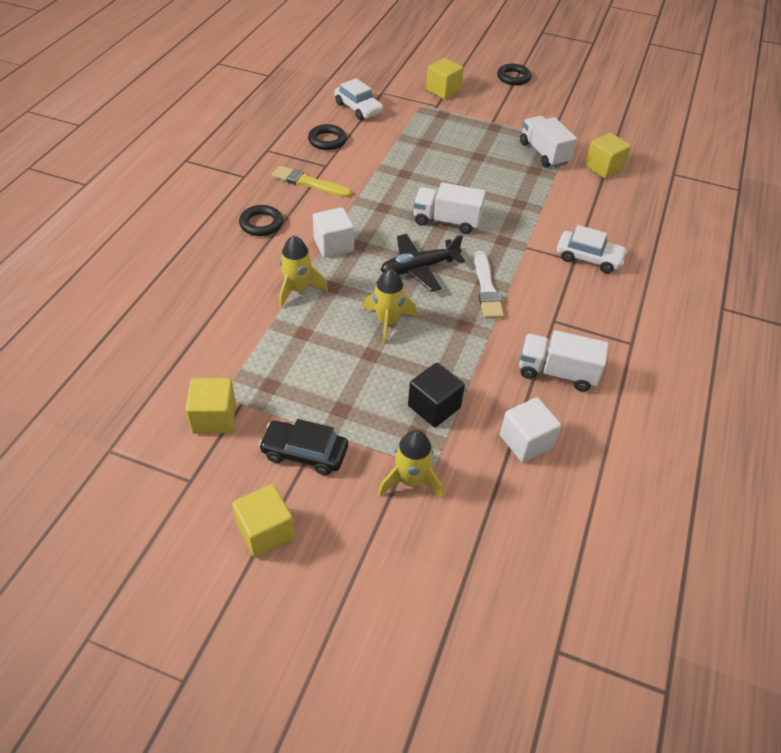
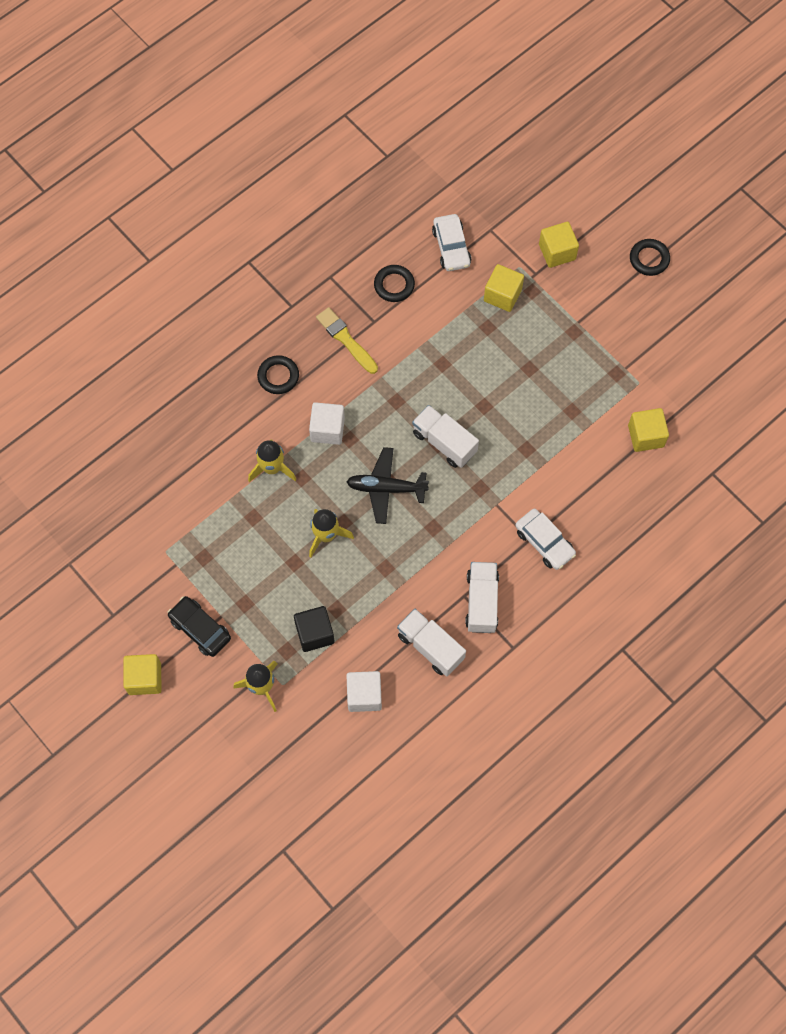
camera: 30 degrees right, 20 degrees up
yellow cube [185,378,236,434] -> yellow cube moved to [484,264,524,312]
white brush [474,251,504,319] -> none
white truck [520,116,577,168] -> white truck moved to [465,562,499,633]

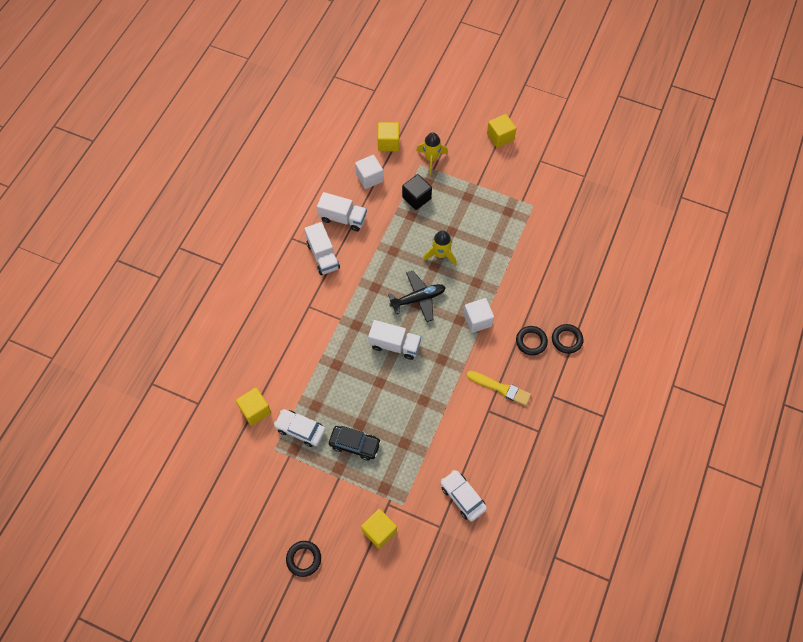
camera: 155 degrees right, 5 degrees down
black car [168,596,231,657] -> black car moved to [329,426,381,460]
yellow rocket [248,440,296,482] -> none
black ring [374,265,415,302] -> black ring moved to [552,324,584,354]
yellow cube [484,264,524,312] -> yellow cube moved to [378,122,399,151]
white car [515,509,576,570] -> white car moved to [274,409,326,447]

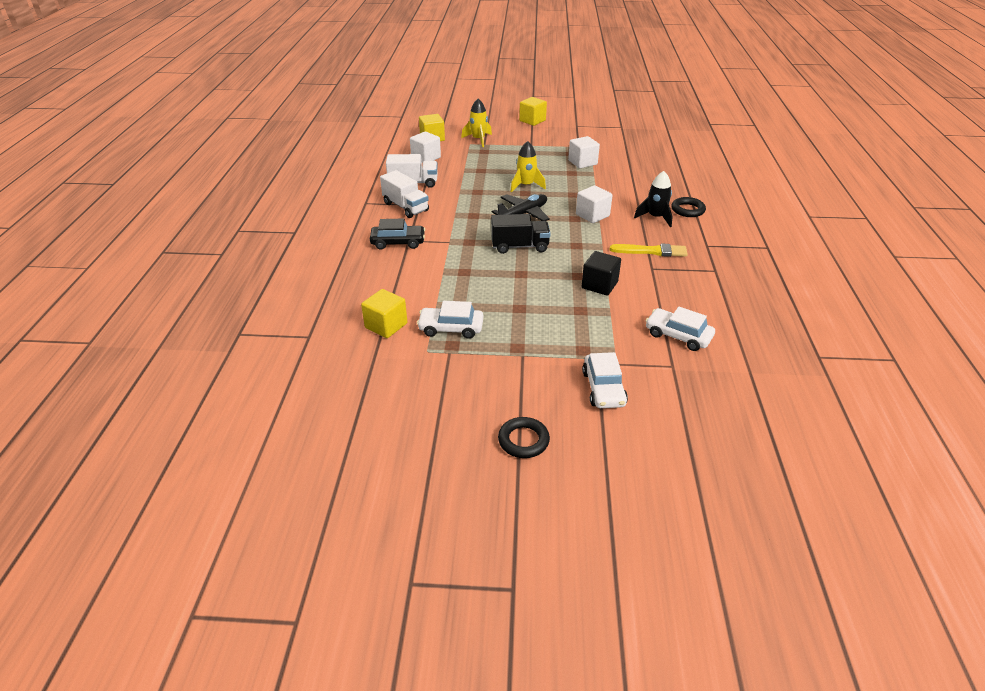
camera: 20 degrees left, 25 degrees down
black car [329,426,381,460] -> black car moved to [370,218,425,250]
yellow cube [361,509,397,549] -> white car [582,352,628,408]
white truck [368,320,421,360] -> black truck [491,214,551,254]
black cube [402,174,432,210] -> black cube moved to [582,251,621,296]
black ring [516,326,548,355] -> black rocket [634,171,673,227]
none -> white cube [568,136,600,168]

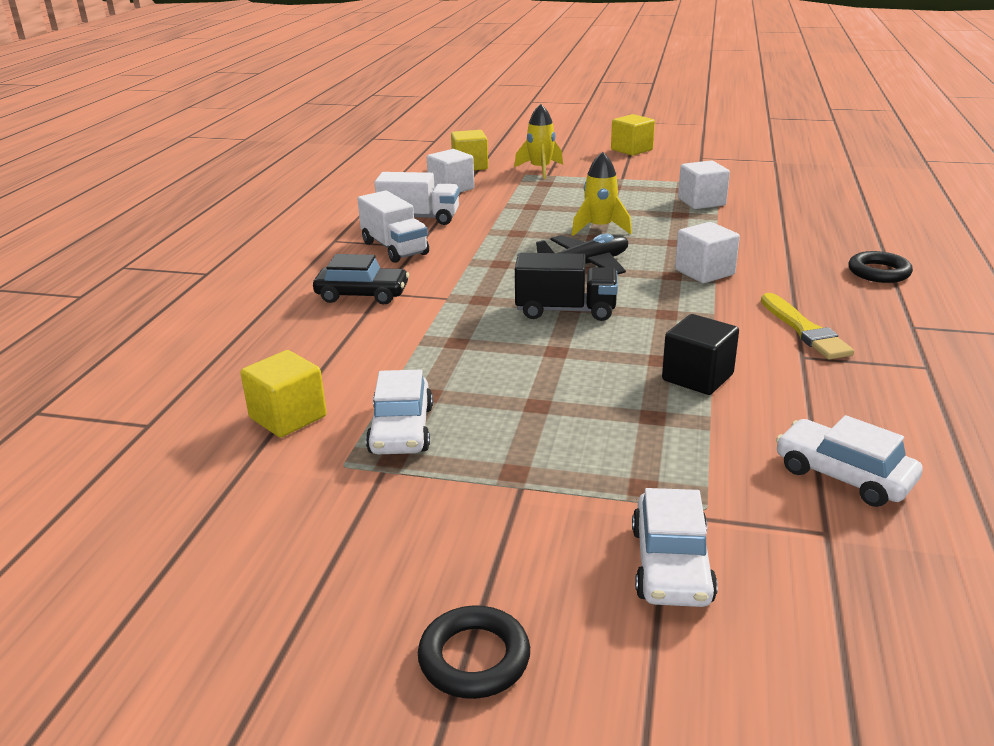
camera: 10 degrees right, 10 degrees down
white car [417,301,483,339] -> white car turned 105 degrees counterclockwise [366,369,433,454]
yellow brush [610,243,688,257] -> yellow brush turned 60 degrees clockwise [761,293,854,360]
black rocket [634,171,673,227] -> none

